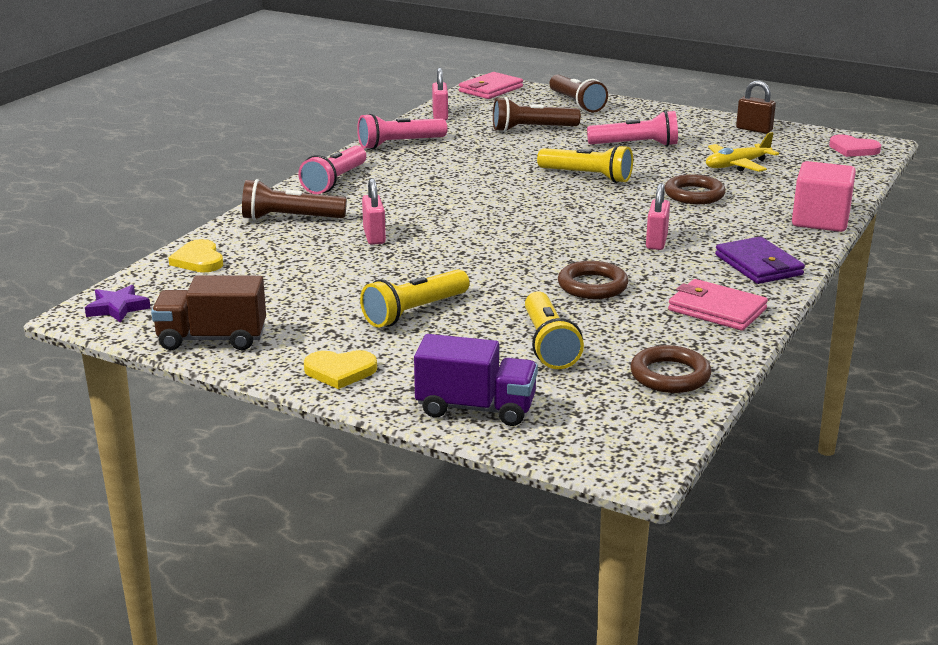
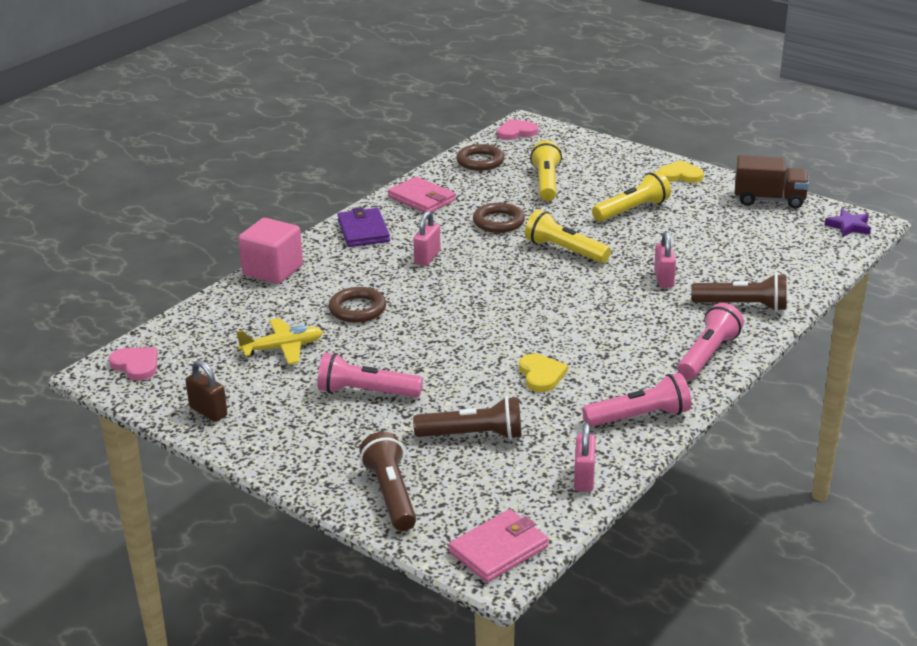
camera: 170 degrees left, 5 degrees up
yellow heart [169,239,223,272] -> yellow heart moved to [519,354,568,392]
purple truck [414,334,538,426] -> none
yellow flashlight [537,144,633,183] -> yellow flashlight moved to [525,210,611,263]
none -> pink heart [497,119,538,140]

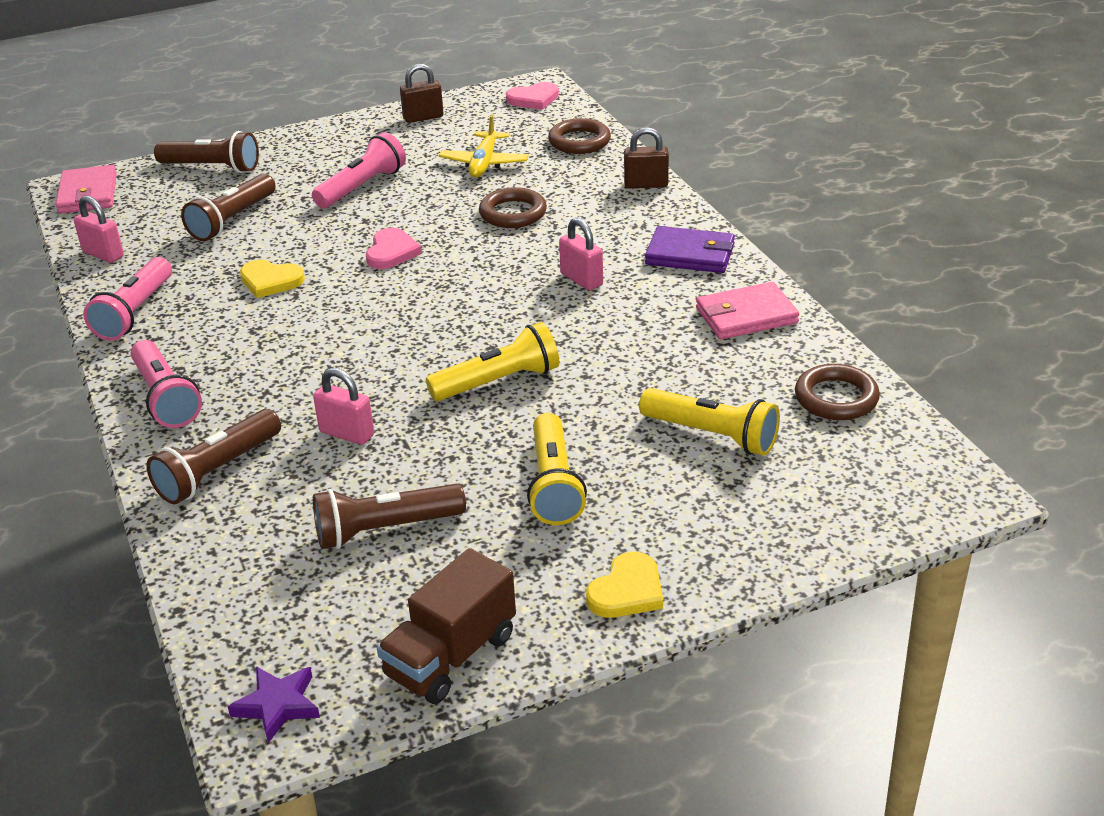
camera: 120 degrees right, 5 degrees up
pink cube [238,218,303,284] -> brown padlock [624,127,669,188]
brown ring [473,203,525,233] -> brown ring moved to [548,118,611,154]
pink heart [497,119,538,140] -> pink heart moved to [366,228,422,269]
none -> brown flashlight [313,484,466,549]

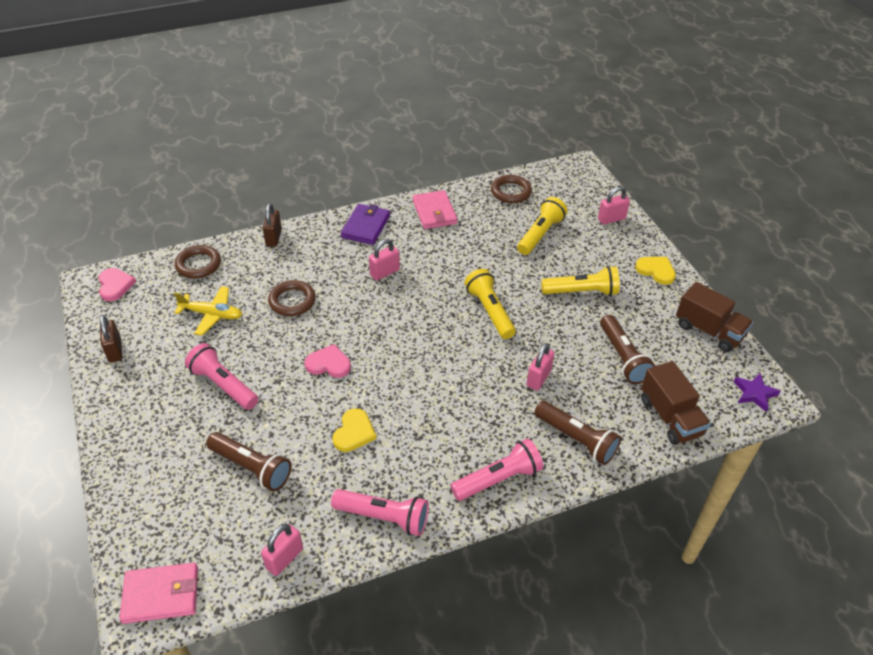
camera: 90 degrees left, 10 degrees up
brown flashlight [154,131,259,173] -> none
none -> pink padlock [598,187,630,225]
none -> brown truck [641,361,711,445]

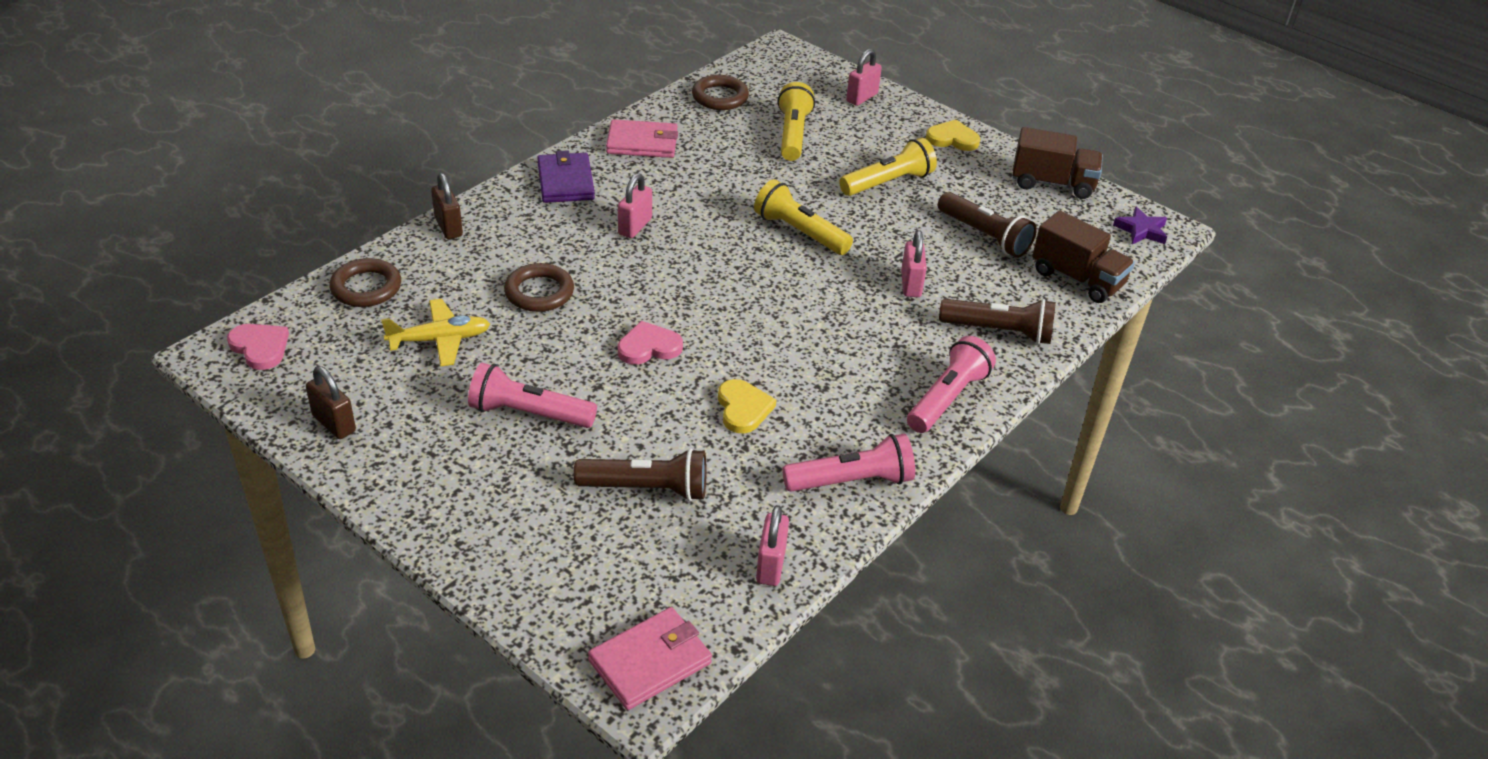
camera: 30 degrees left, 5 degrees down
pink wallet [413,190,457,229] -> pink wallet turned 45 degrees counterclockwise [606,119,678,158]

